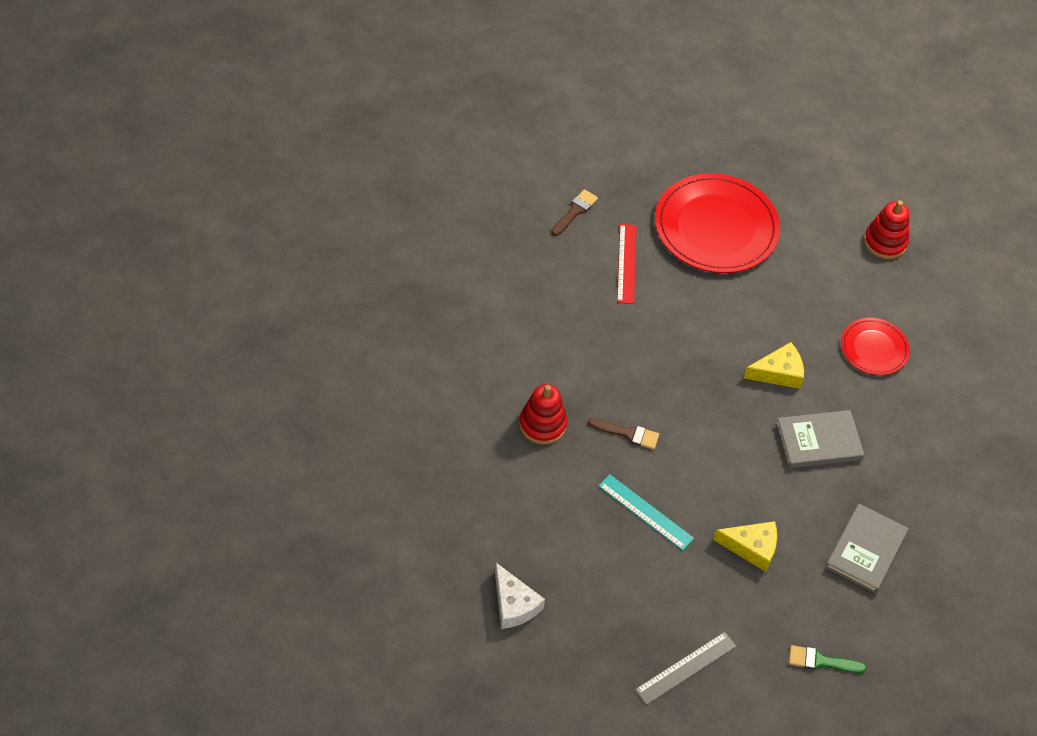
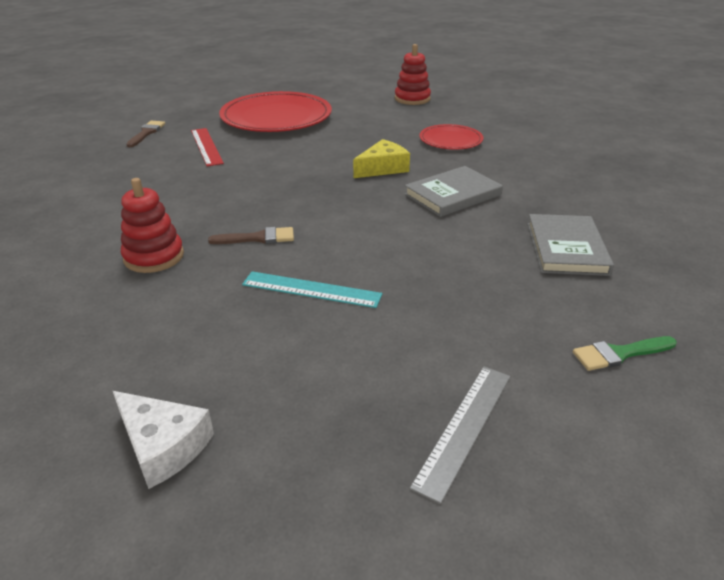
camera: 20 degrees left, 20 degrees down
yellow cheese [713,521,777,572] -> none

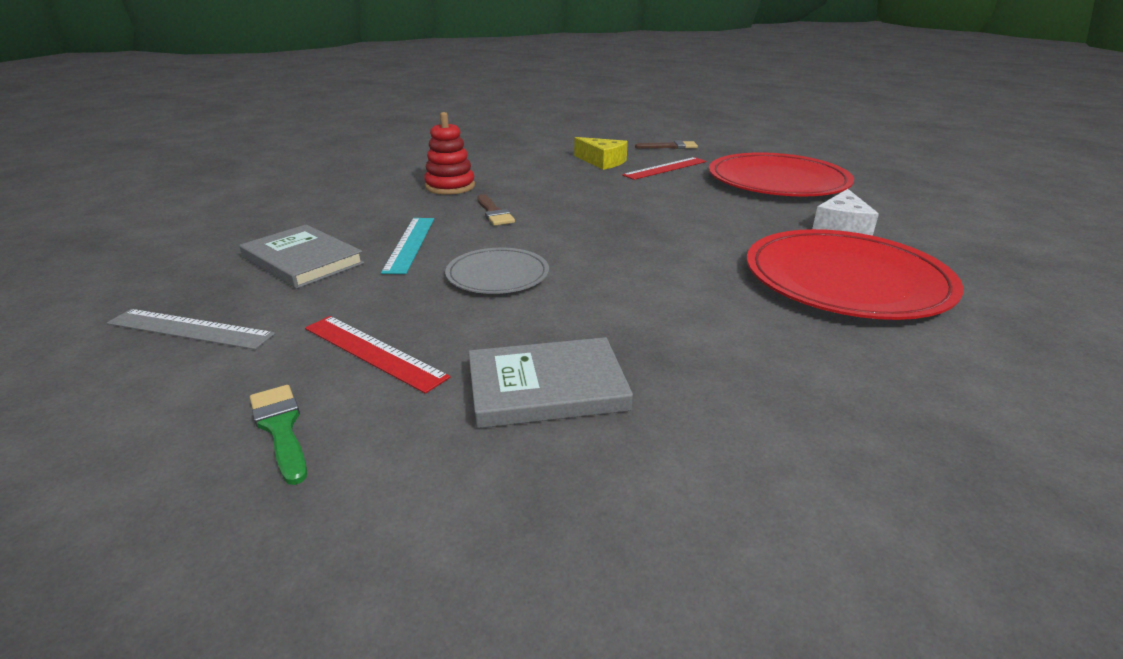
camera: 75 degrees right, 5 degrees down
white cheese [113,391,214,489] -> white cheese moved to [812,189,879,236]
yellow cheese [353,139,410,178] -> yellow cheese moved to [574,137,628,170]
red stacking toy [395,44,431,105] -> none
grey book [404,166,503,217] -> grey book moved to [239,225,364,289]
red plate [419,124,483,150] -> red plate [747,229,964,320], size x1.90
none -> red ruler [305,316,450,394]
none -> grey plate [445,248,549,294]

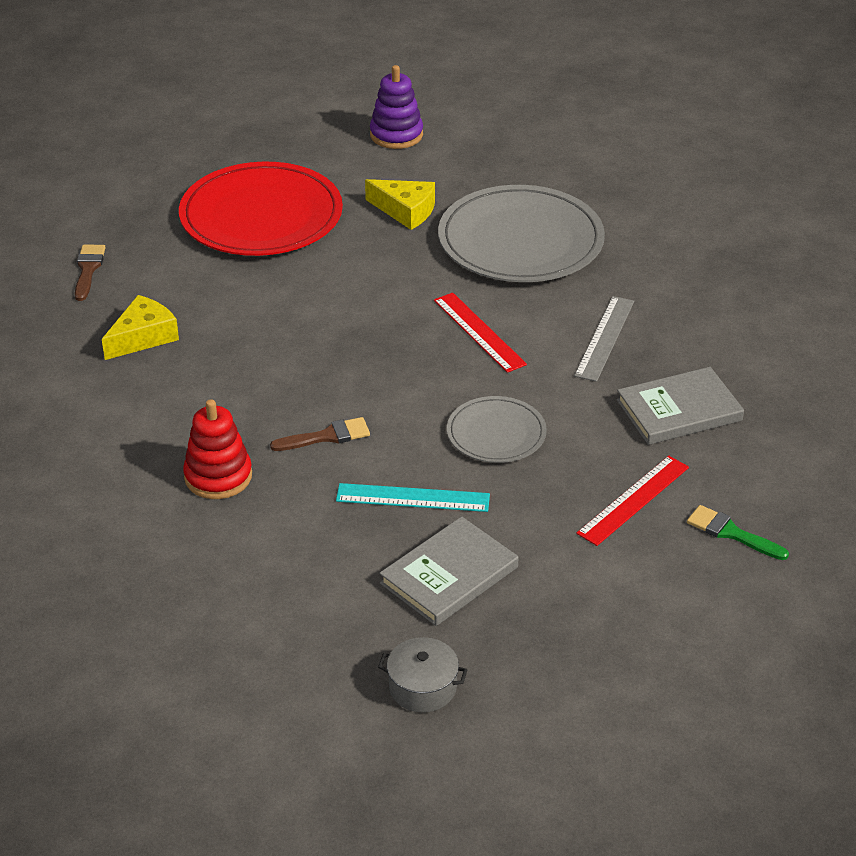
camera: 85 degrees left, 10 degrees up
grey ruler [107,309,275,350] -> grey ruler moved to [574,296,634,382]
green brush [250,385,307,485] -> green brush turned 60 degrees clockwise [687,505,789,560]
grey book [469,337,633,428] -> grey book turned 75 degrees clockwise [616,367,744,445]
red ruler [622,157,706,180] -> red ruler moved to [434,293,527,373]
red plate [747,229,964,320] -> grey plate [438,185,605,282]
white cheese [812,189,879,236] -> yellow cheese [365,179,435,230]
none -> purple stacking toy [370,65,423,149]
none -> grey pot [378,637,467,712]

